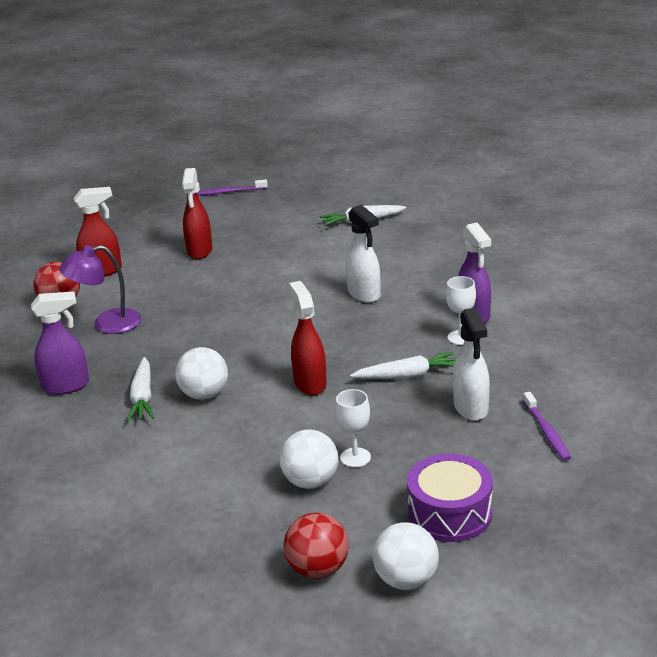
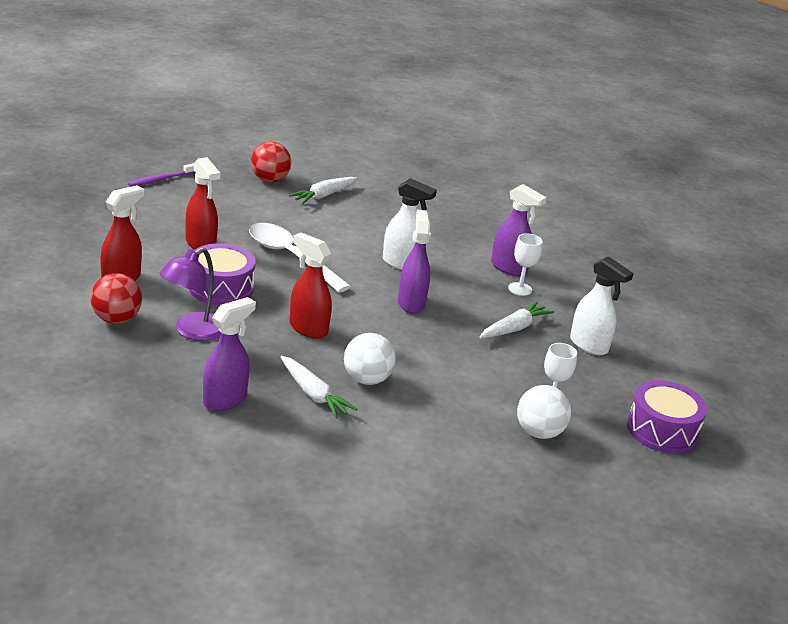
camera: 40 degrees left, 0 degrees up
red ball [284,513,349,579] -> red ball moved to [251,142,291,182]
red spray bottle [289,281,327,395] -> red spray bottle moved to [290,233,332,339]
white ball [373,522,439,590] -> none
purple toothbrush [523,392,571,461] -> none
none -> purple drum [189,243,256,305]
none -> white spoon [249,223,351,293]
none -> purple spray bottle [398,210,431,313]

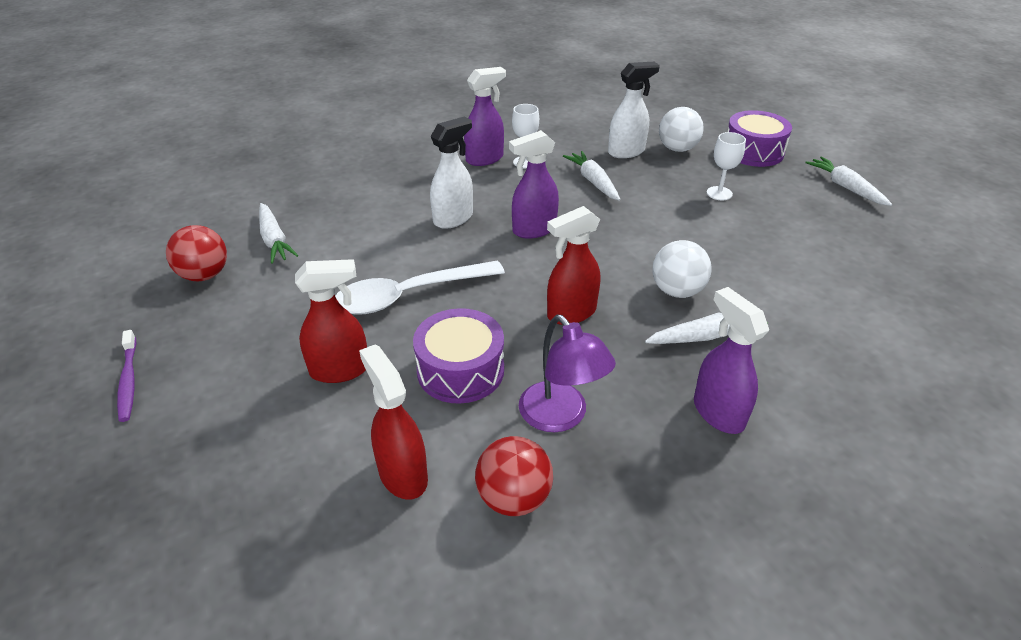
camera: 65 degrees left, 10 degrees up
purple spray bottle [398,210,431,313] -> purple spray bottle turned 45 degrees counterclockwise [509,130,559,239]
white ball [517,385,571,439] -> white ball moved to [659,107,704,152]
none -> white carrot [805,156,892,206]

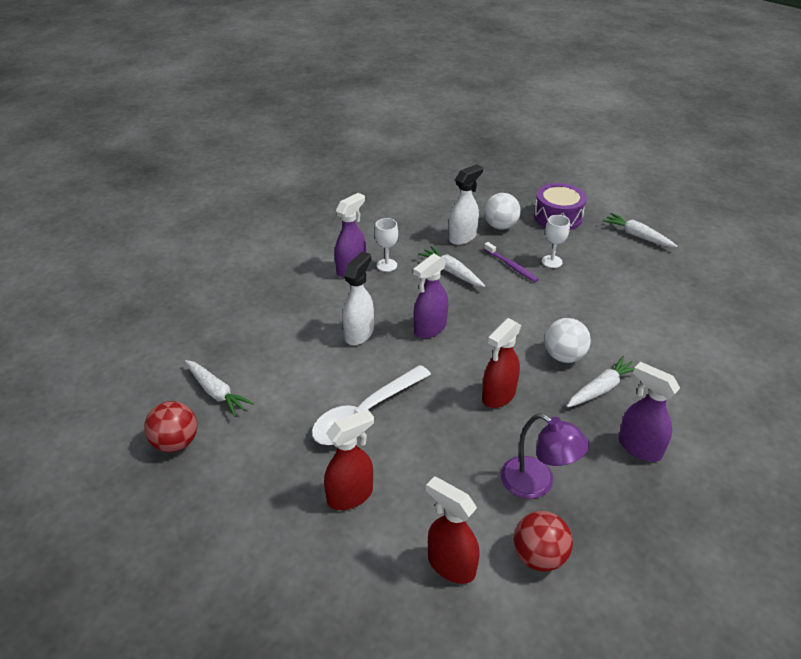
camera: 20 degrees left, 0 degrees up
purple toothbrush [117,330,136,422] -> purple toothbrush moved to [484,242,539,282]
purple drum [413,308,504,404] -> none

